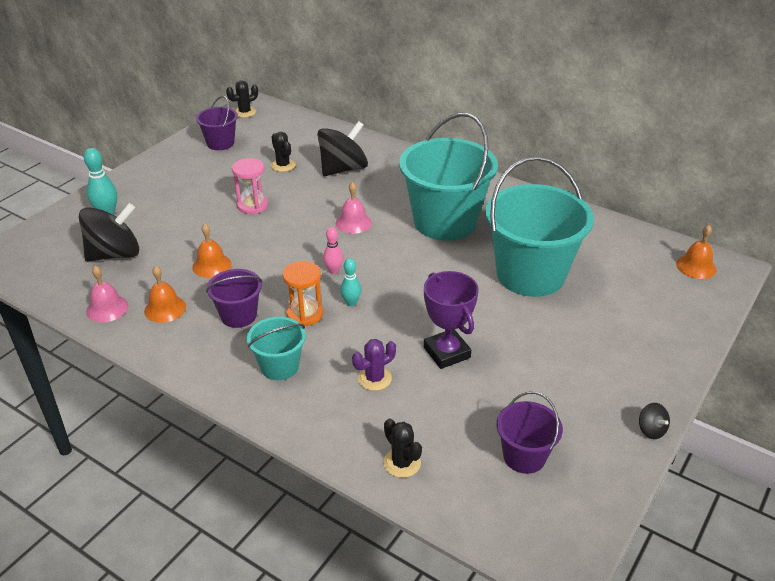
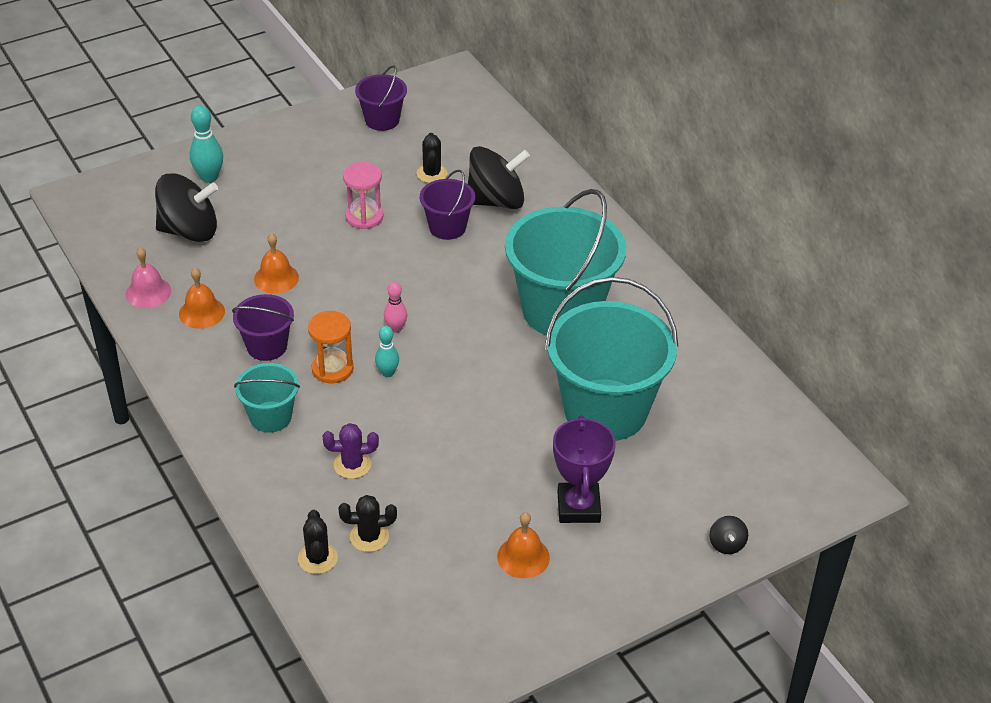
camera: 25 degrees right, 5 degrees up
black cactus [226,80,258,118] -> black cactus moved to [338,495,397,552]
pink bell [336,182,372,234] -> none
purple trophy [424,271,478,369] -> purple trophy moved to [553,415,616,523]
purple bucket [497,392,563,474] -> purple bucket moved to [420,170,475,240]
black spinning top [639,403,670,439] -> black spinning top moved to [709,516,748,554]
orange bell [676,225,717,279] -> orange bell moved to [497,512,550,578]

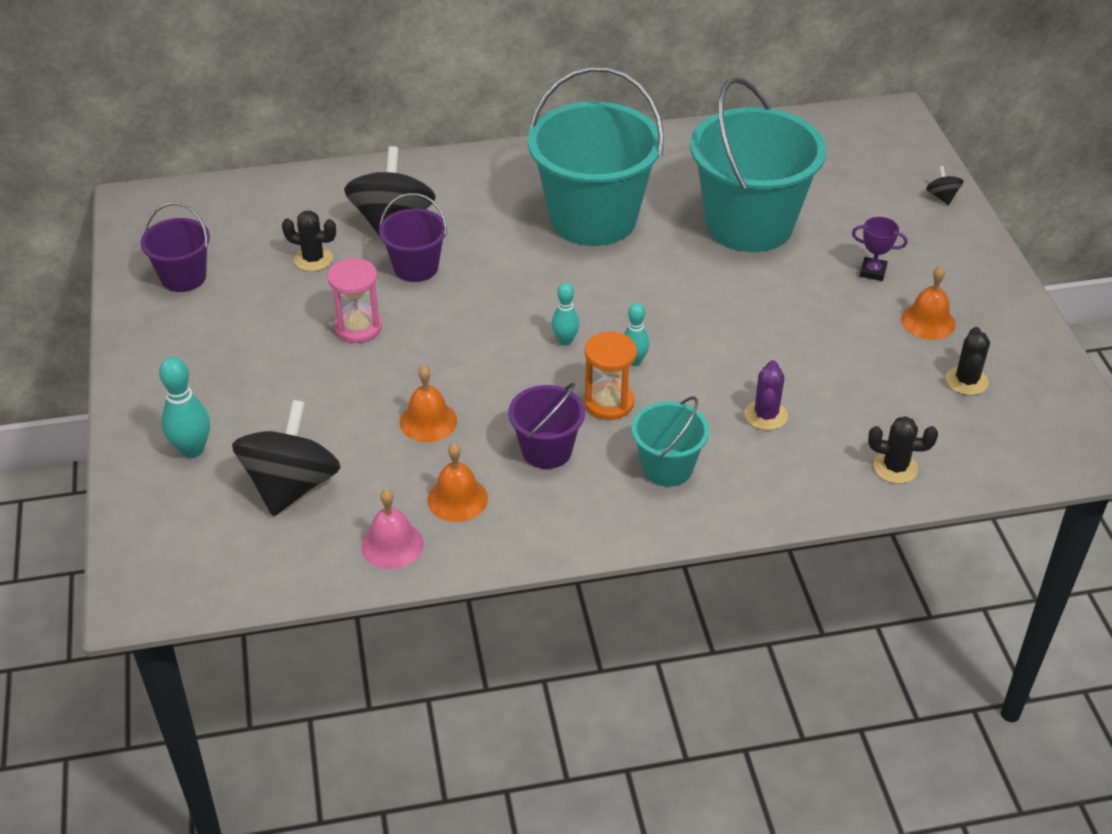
camera: 70 degrees left, 0 degrees up
black cactus [338,495,397,552] -> black cactus moved to [946,327,990,395]
pink bowling pin [384,281,407,333] -> turquoise bowling pin [552,283,580,345]
purple trophy [553,415,616,523] -> purple trophy [852,217,908,281], size x0.56
black spinning top [709,516,748,554] -> black spinning top turned 120 degrees counterclockwise [926,166,964,205]

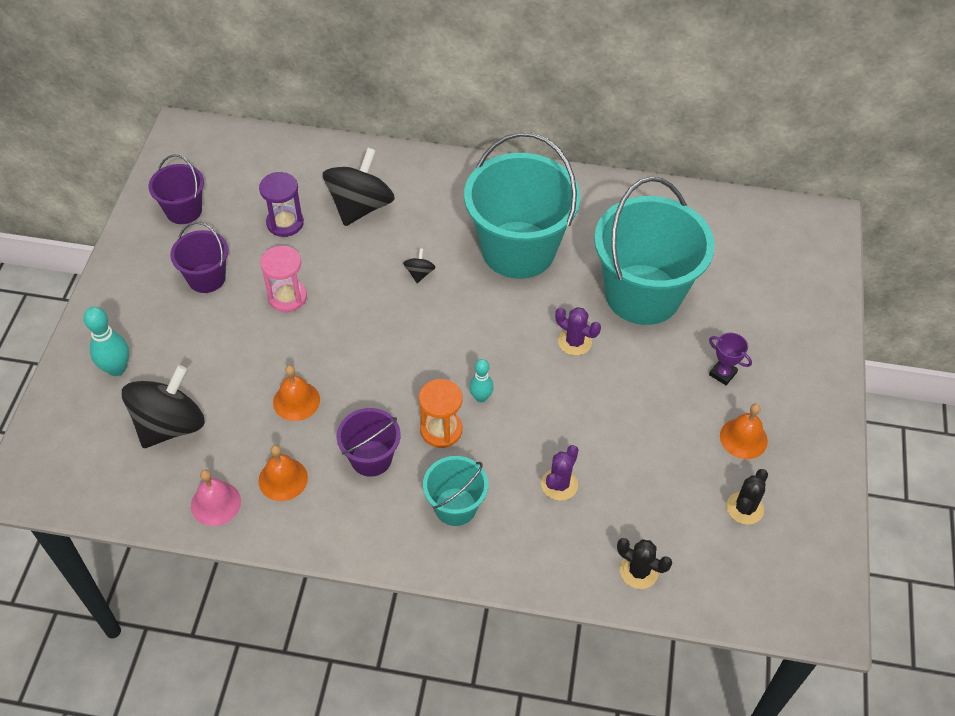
camera: 20 degrees right, 10 degrees up
black cactus [282,210,336,271] -> purple hourglass [259,172,304,237]
purple bucket [379,193,447,282] -> purple bucket moved to [170,222,228,293]
turquoise bowling pin [552,283,580,345] -> none
black spinning top [926,166,964,205] -> black spinning top moved to [403,248,435,283]
none -> purple cactus [555,307,601,356]

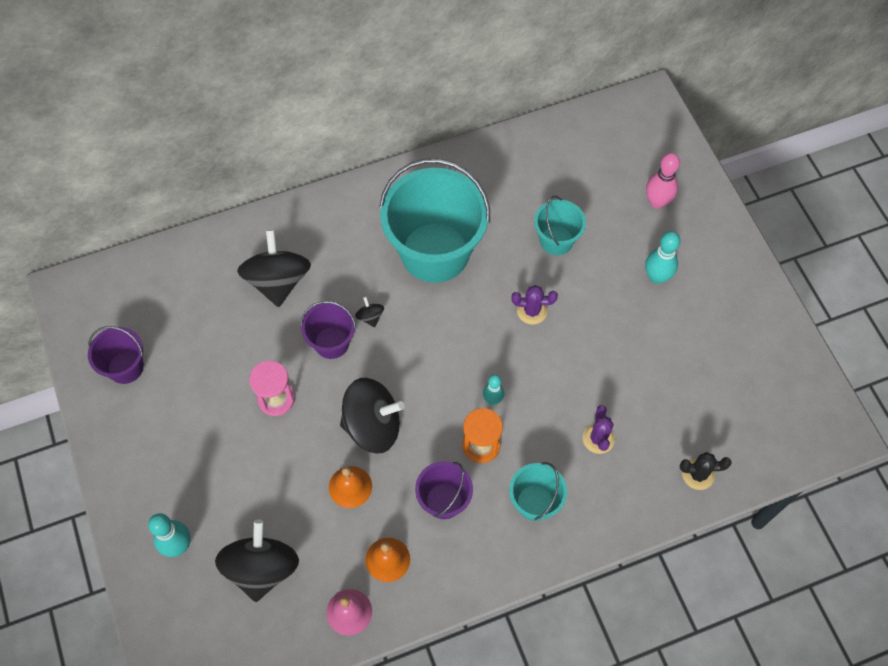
camera: 30 degrees left, 10 degrees up
purple bucket [170,222,228,293] -> purple bucket moved to [300,301,356,359]
purple hourglass [259,172,304,237] -> none
turquoise bucket [594,177,715,325] -> turquoise bucket [534,195,586,255], size x0.49
purple trophy [709,333,752,385] -> turquoise bowling pin [645,231,681,284]
orange bell [720,403,768,459] -> none
black cactus [727,469,768,525] -> none
none -> black spinning top [340,378,404,454]
none -> pink bowling pin [646,153,680,209]

